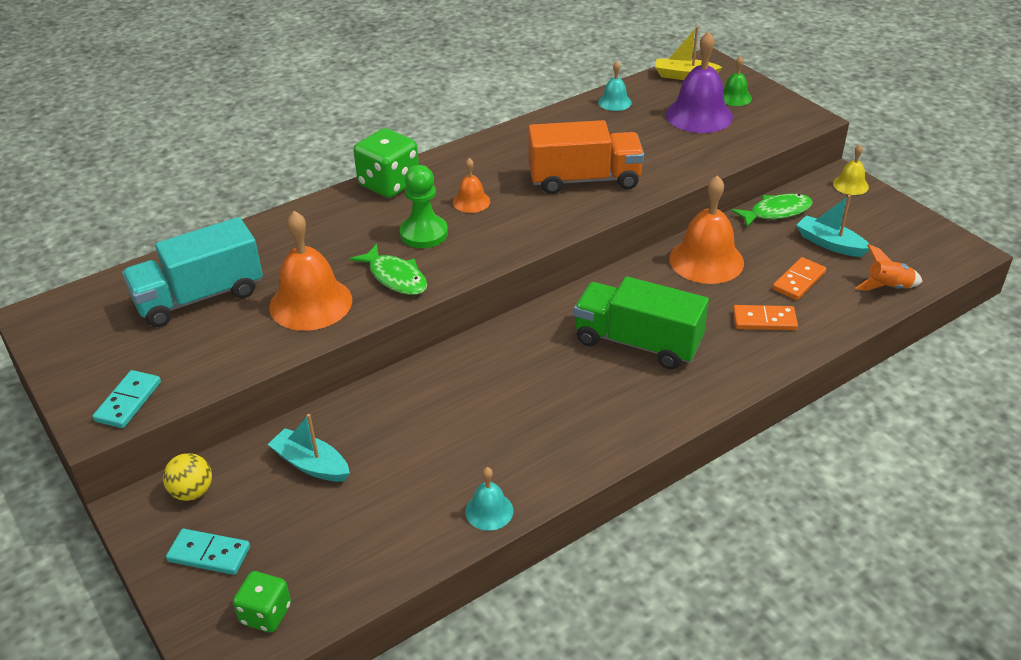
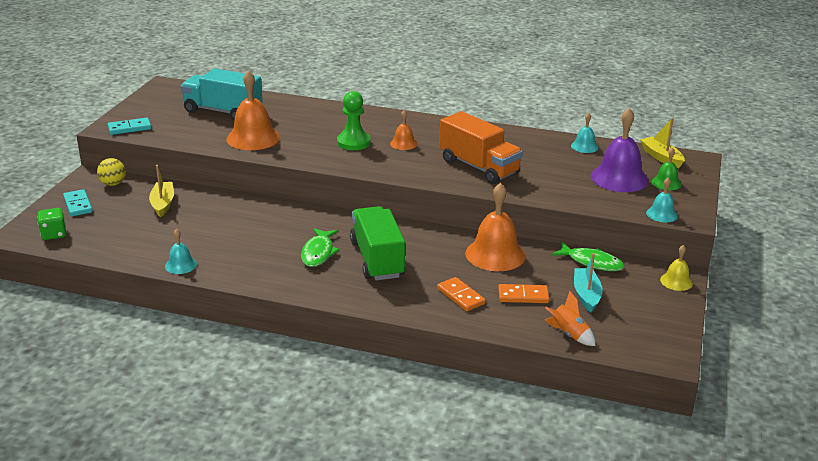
camera: 50 degrees right, 10 degrees down
turquoise boat [268,414,350,482] -> yellow boat [149,165,174,217]
green fish [350,244,427,295] -> green fish moved to [301,228,340,267]
green dice [353,128,419,198] -> none
none -> turquoise bell [646,178,678,222]

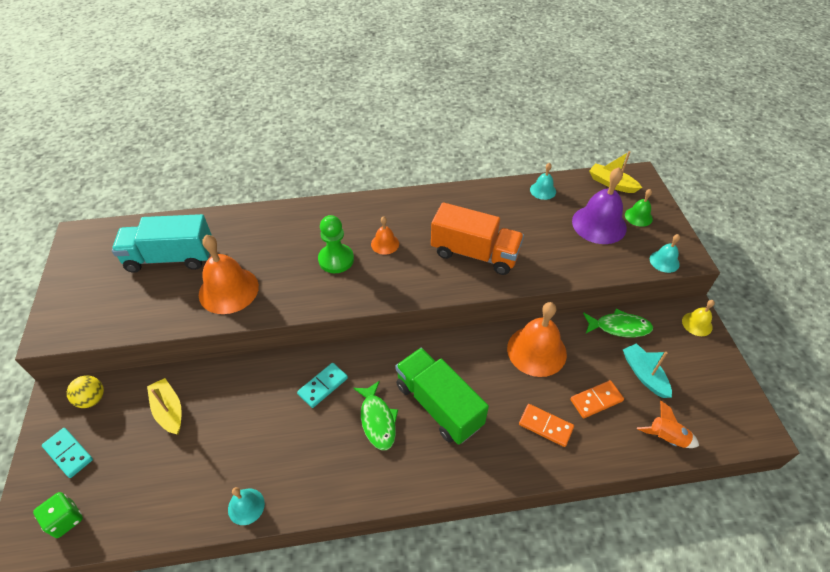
camera: 25 degrees left, 20 degrees up
turquoise domino [108,117,151,135] -> turquoise domino moved to [297,363,348,408]

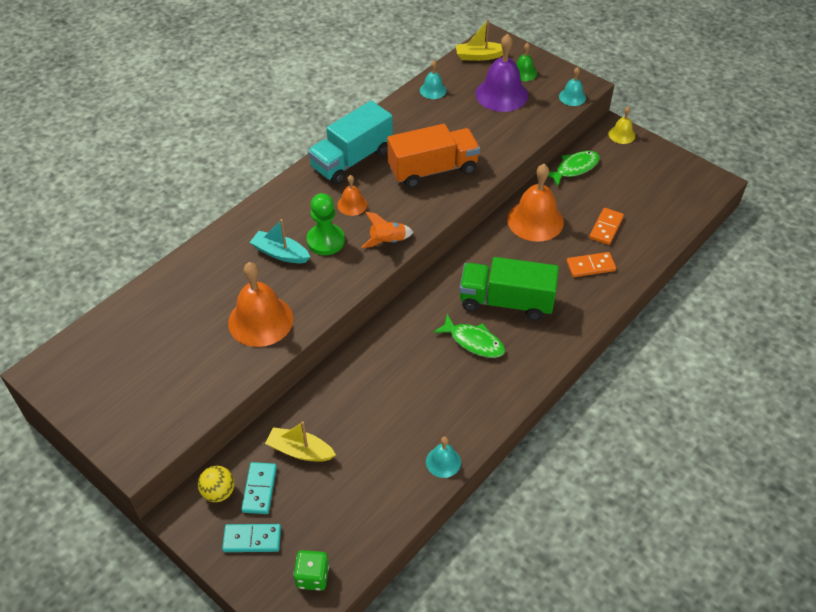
camera: 40 degrees left, 0 degrees up
turquoise truck [112,214,212,273] -> turquoise truck moved to [308,101,393,185]
turquoise domino [297,363,348,408] -> turquoise domino moved to [241,462,277,514]
turquoise boat [623,343,672,398] -> turquoise boat moved to [250,219,310,263]
orange rocket [637,401,699,448] -> orange rocket moved to [362,212,413,248]

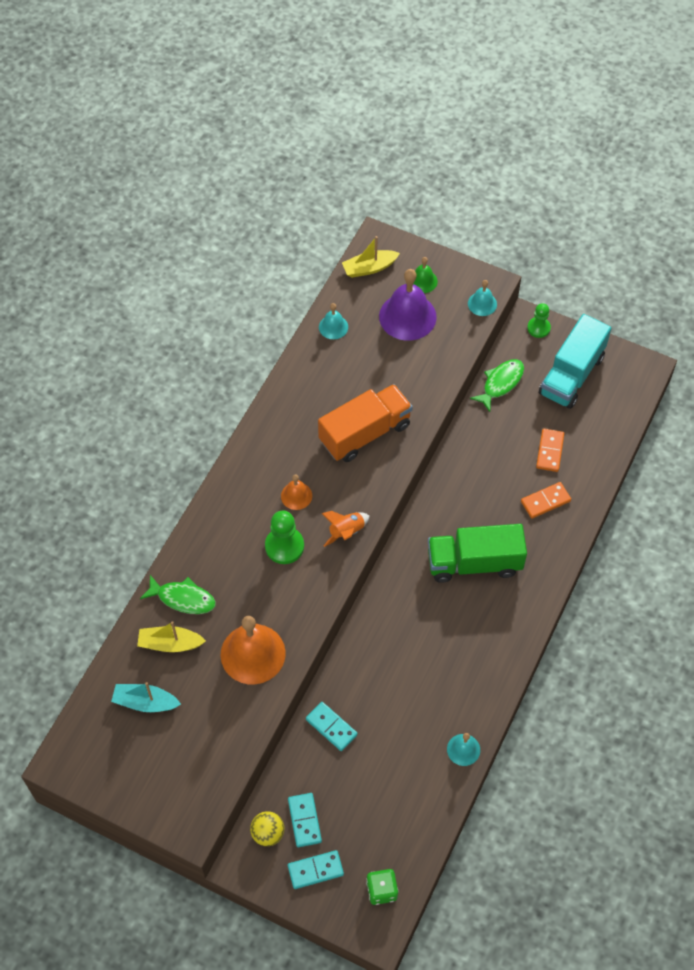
camera: 15 degrees left, 10 degrees up
turquoise boat [250,219,310,263] -> turquoise boat moved to [111,682,181,712]
yellow boat [265,421,336,462] -> yellow boat moved to [137,621,206,652]
turquoise truck [308,101,393,185] -> turquoise truck moved to [539,314,611,409]
green fish [433,314,505,358] -> green fish moved to [140,575,216,614]
orange bell [507,164,564,242] -> none
yellow bell [608,106,635,144] -> green pawn [527,303,551,338]
none -> turquoise domino [306,702,358,751]

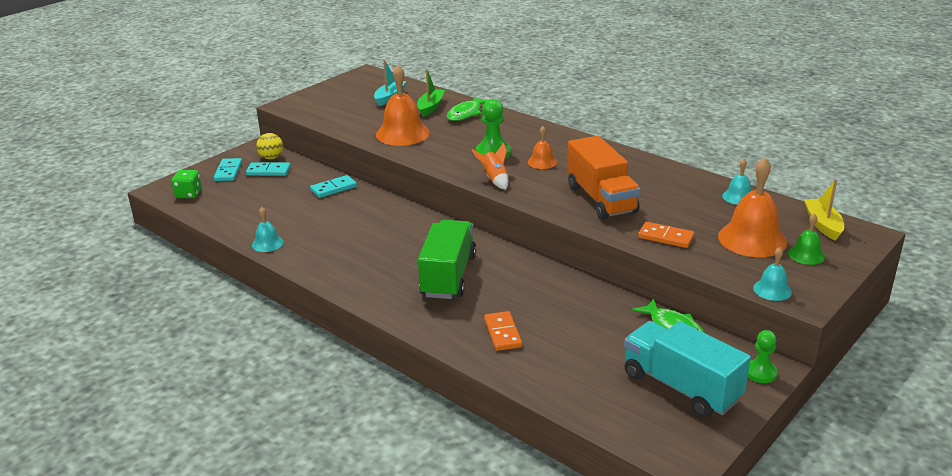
camera: 105 degrees right, 30 degrees down
yellow boat [137,621,206,652] -> green boat [417,69,445,117]
purple bell [379,269,437,341] -> orange bell [718,158,787,257]
orange domino [536,429,564,472] -> orange domino moved to [638,222,694,248]

